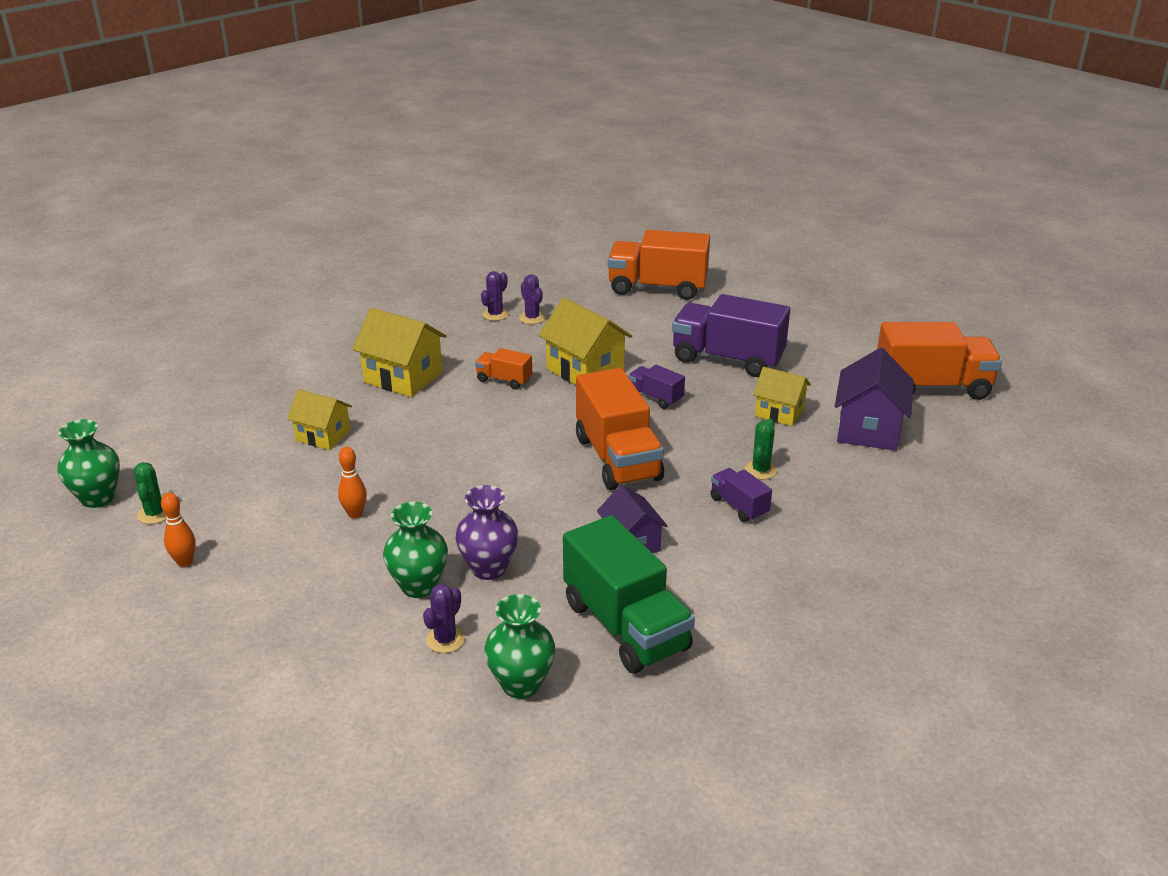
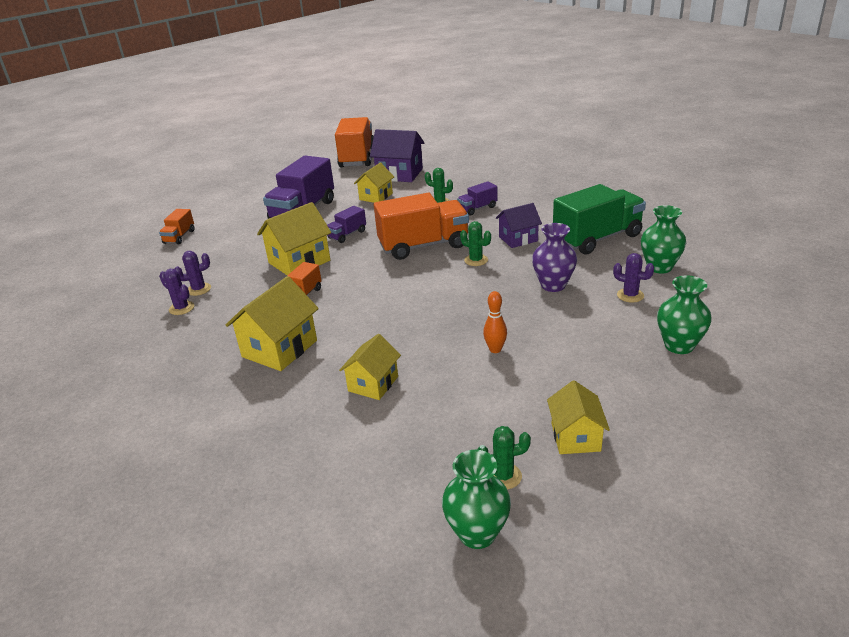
camera: 85 degrees left, 0 degrees up
orange bowling pin [161,493,196,567] -> yellow house [547,380,610,454]
green vase [383,502,448,598] -> green vase moved to [657,275,712,354]
orange truck [608,230,710,300] -> orange truck [159,209,194,244], size x0.49
none -> green cactus [460,221,491,266]

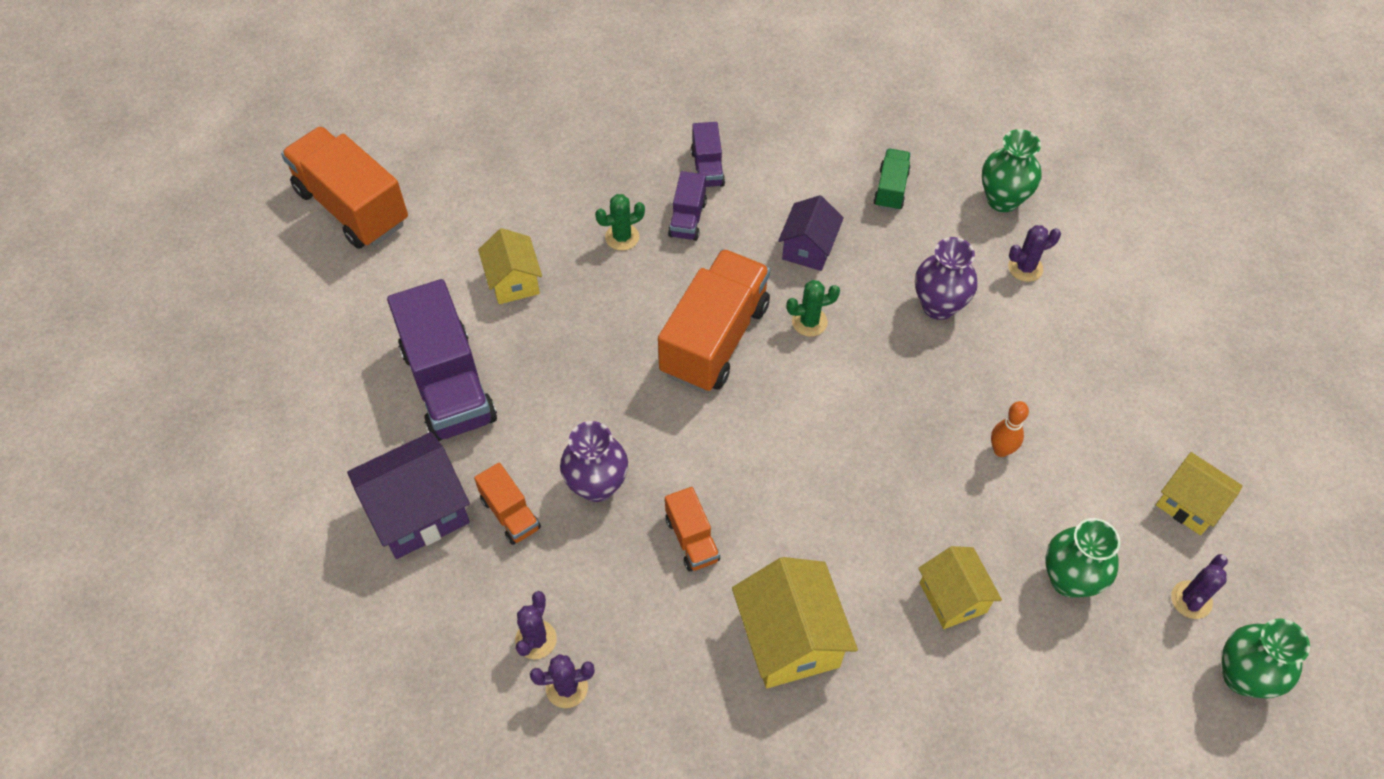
camera: 50 degrees left, 25 degrees up
orange truck [159,209,194,244] -> orange truck moved to [474,462,541,545]
yellow house [257,202,331,275] -> purple vase [560,421,628,502]
purple truck [327,206,366,243] -> purple truck moved to [691,122,725,187]
purple house [370,129,425,182] -> purple house moved to [347,432,470,559]
green cactus [477,426,531,490] -> purple cactus [1171,554,1228,619]
green truck [553,184,646,255] -> green truck [873,149,911,211], size x0.49
green vase [657,275,712,354] -> green vase moved to [1045,518,1120,598]

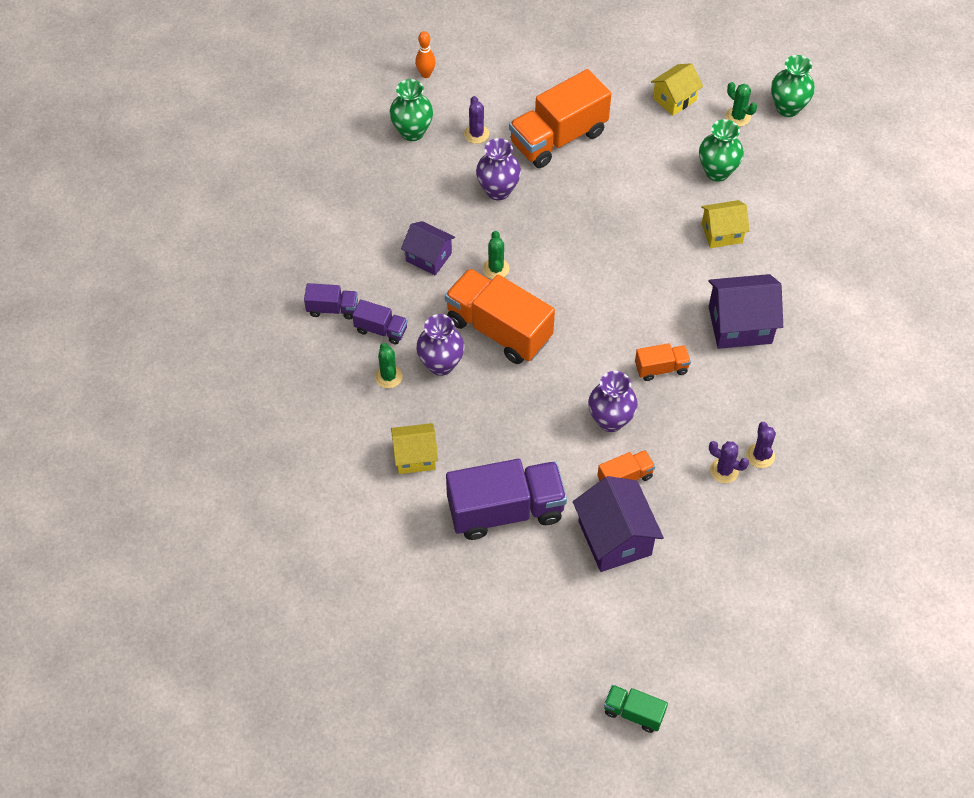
camera: 80 degrees left, 0 degrees up
orange truck [281,126,408,249] -> orange truck moved to [509,69,611,168]
yellow house [732,557,858,688] -> purple house [708,274,783,349]
green truck [873,149,911,211] -> green truck moved to [604,685,668,733]
orange bowling pin [991,401,1029,457] -> orange bowling pin moved to [415,31,436,78]
purple cactus [1171,554,1228,619] -> green cactus [726,82,757,126]
none -> purple vase [416,314,464,376]

